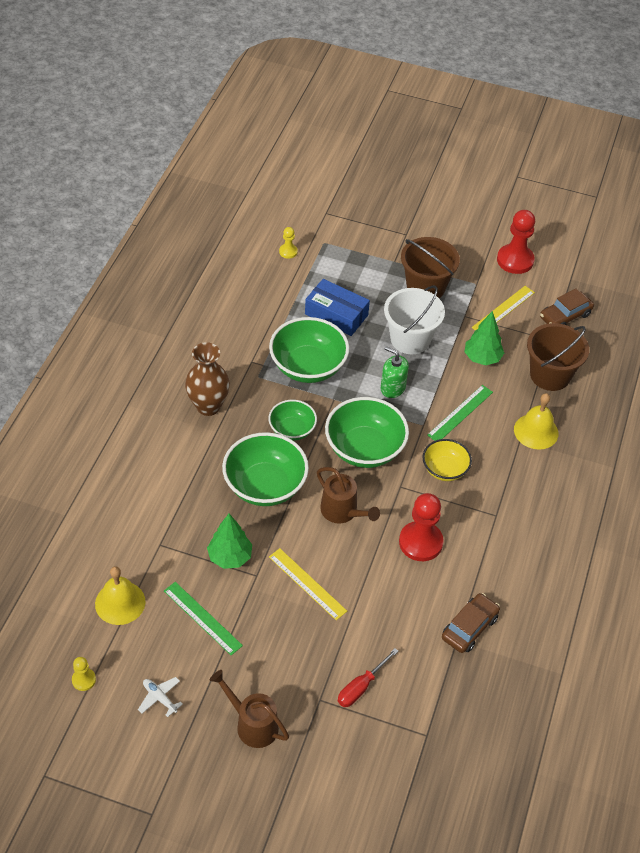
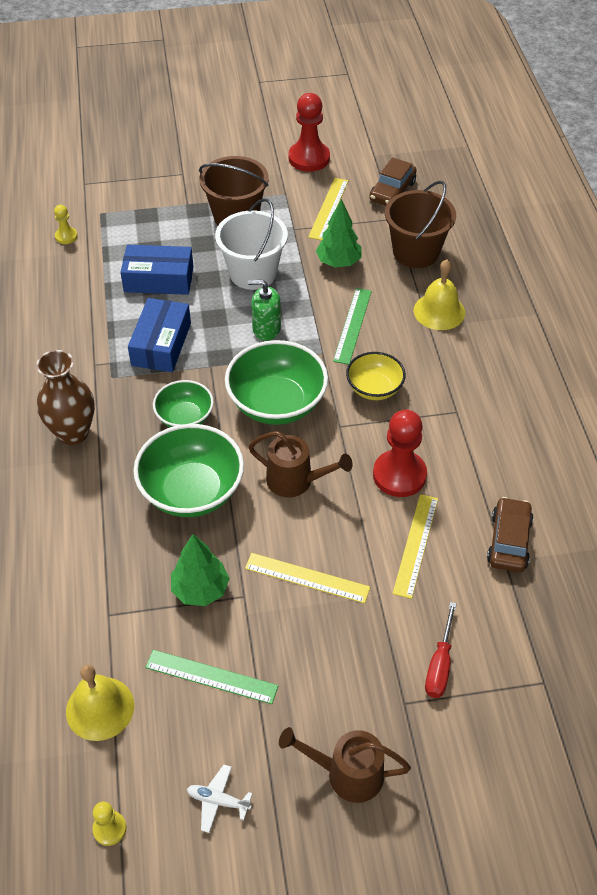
camera: 25 degrees left, 0 degrees up
green bowl [269,317,349,383] -> blue box [128,298,191,372]
none -> yellow ruler [393,494,438,599]

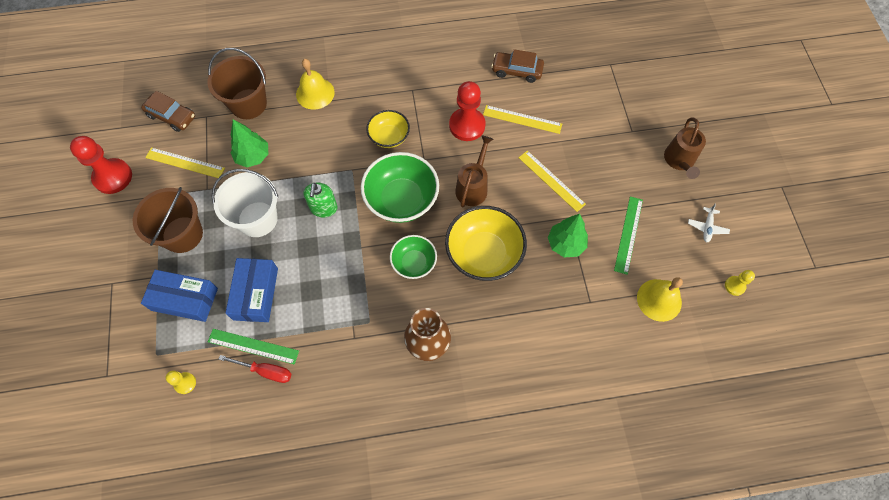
camera: 90 degrees left, 15 degrees up
blue box [128,298,191,372] -> blue box moved to [141,270,218,322]
green bowl [133,424,244,517] -> yellow bowl [445,206,527,281]
yellow ruler [245,553,370,603] -> yellow ruler turned 60 degrees counterclockwise [519,150,586,212]
green ruler [333,288,372,365] -> green ruler moved to [208,329,299,364]
red screwdriver [425,602,457,698] -> red screwdriver moved to [219,355,291,383]

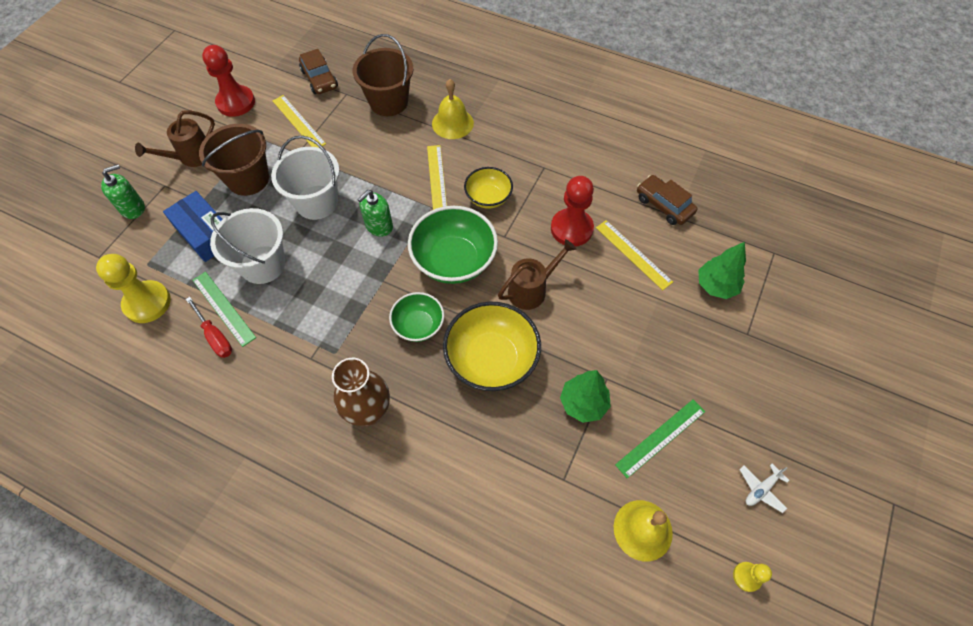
camera: 35 degrees right, 5 degrees down
yellow pawn [166,371,196,394] -> yellow pawn [96,254,171,323], size x2.01
blue box [226,258,278,322] -> white bucket [210,208,285,284]
green tree [231,119,268,167] -> green tree moved to [698,242,746,299]
yellow ruler [519,150,586,212] -> yellow ruler moved to [427,145,447,210]
brown watering can [664,117,706,179] -> brown watering can moved to [135,110,215,167]
none -> green soap dispenser [101,164,145,219]

